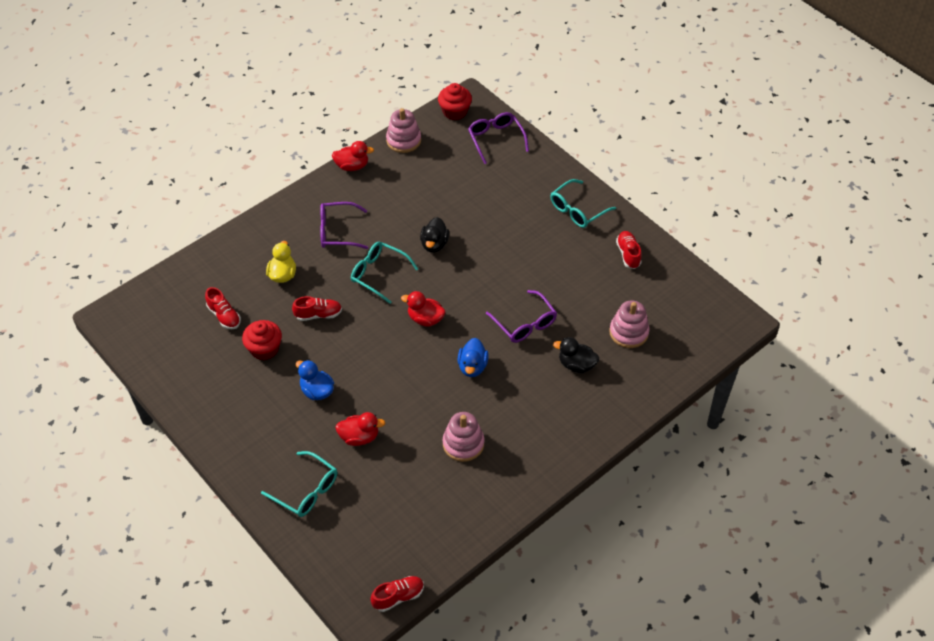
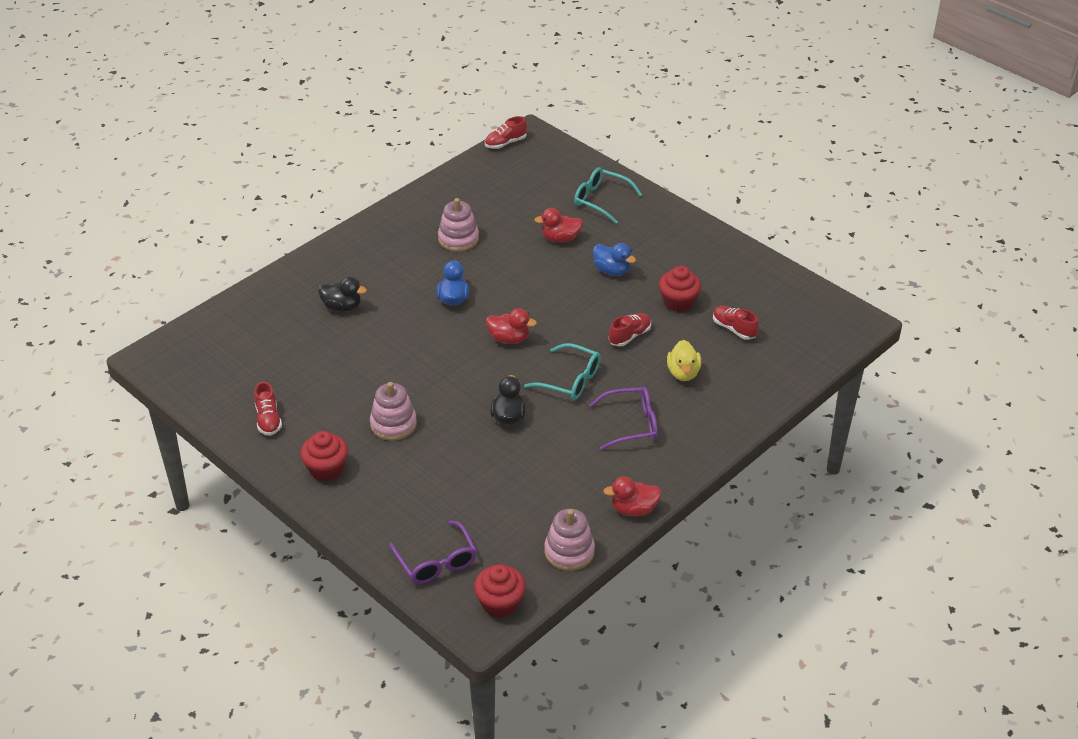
camera: 175 degrees right, 10 degrees down
red shoe [292,296,342,321] -> red shoe turned 150 degrees clockwise [609,313,651,347]
purple glasses [486,290,557,343] -> none
turquoise glasses [551,179,616,228] -> red cupcake [300,431,348,481]
pink stacking toy [609,300,650,348] -> pink stacking toy moved to [370,382,417,441]

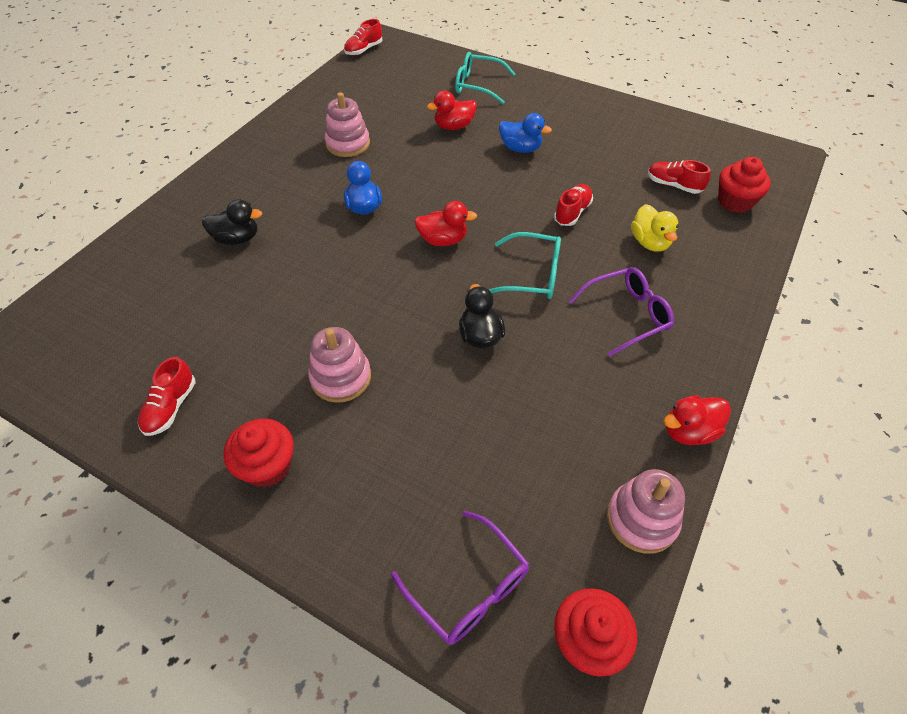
camera: 15 degrees left, 10 degrees up
red shoe [254,382,282,436] -> red shoe turned 45 degrees clockwise [138,357,196,436]
red cupcake [659,266,701,312] -> red cupcake moved to [718,157,771,213]

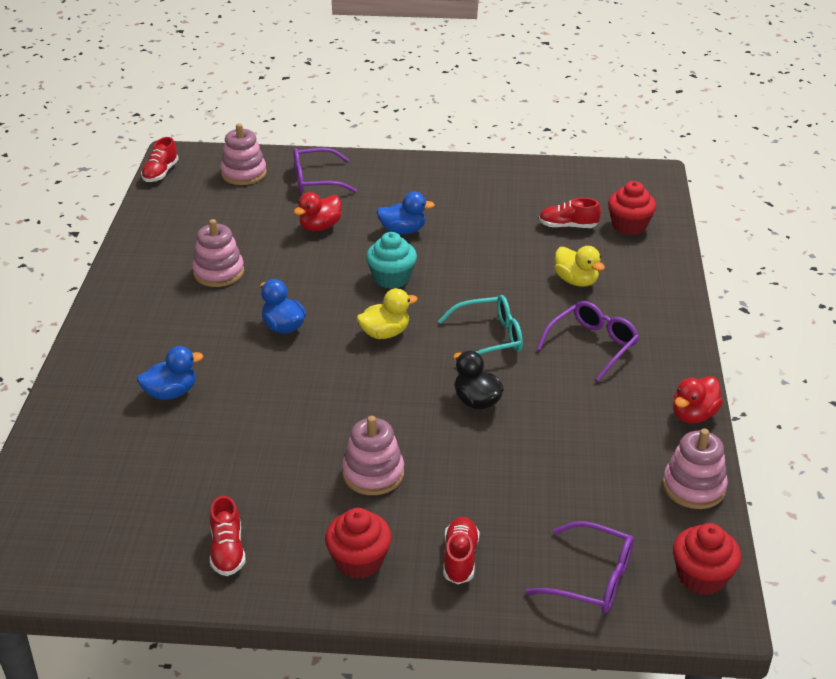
camera: 25 degrees left, 15 degrees down
black duck [202,199,262,245] -> blue duck [137,346,203,400]
red duck [414,201,477,246] -> yellow duck [357,288,418,339]
turquoise glasses [455,52,515,104] -> purple glasses [294,148,357,193]
red shoe [554,184,593,226] -> red shoe moved to [443,517,480,584]
none -> pink stacking toy [220,123,266,185]
none -> turquoise cupcake [366,232,417,289]

